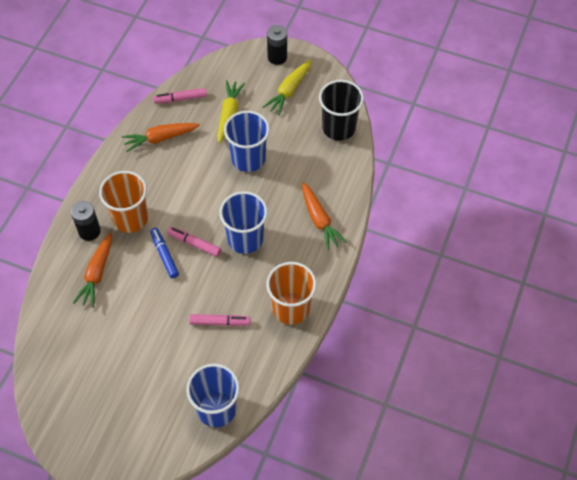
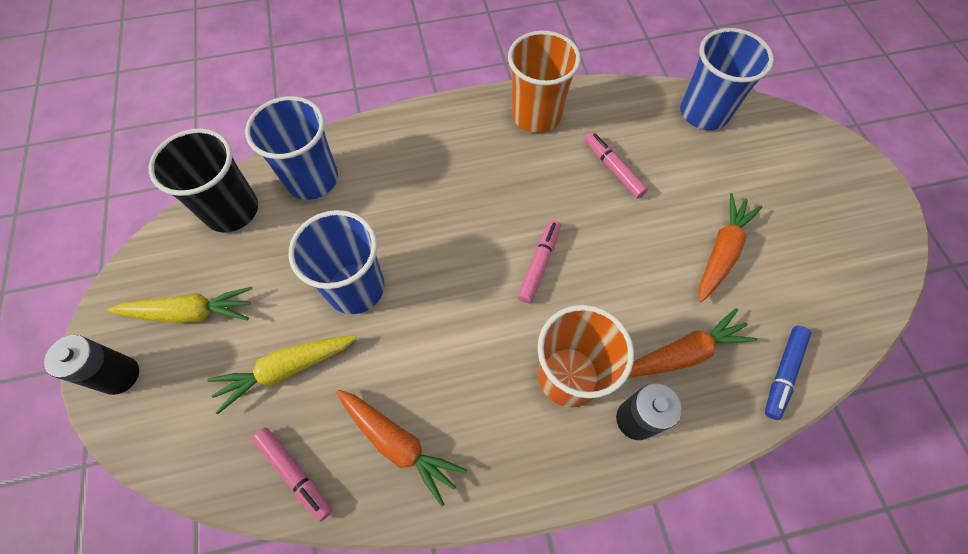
camera: 125 degrees left, 5 degrees up
blue marker [150,228,179,278] -> blue marker moved to [765,326,811,420]
pink marker [167,227,221,257] -> pink marker turned 150 degrees counterclockwise [517,220,561,303]
blue cup [219,191,268,254] -> blue cup moved to [245,96,338,200]
orange carrot [302,182,347,251] -> orange carrot moved to [699,193,762,302]

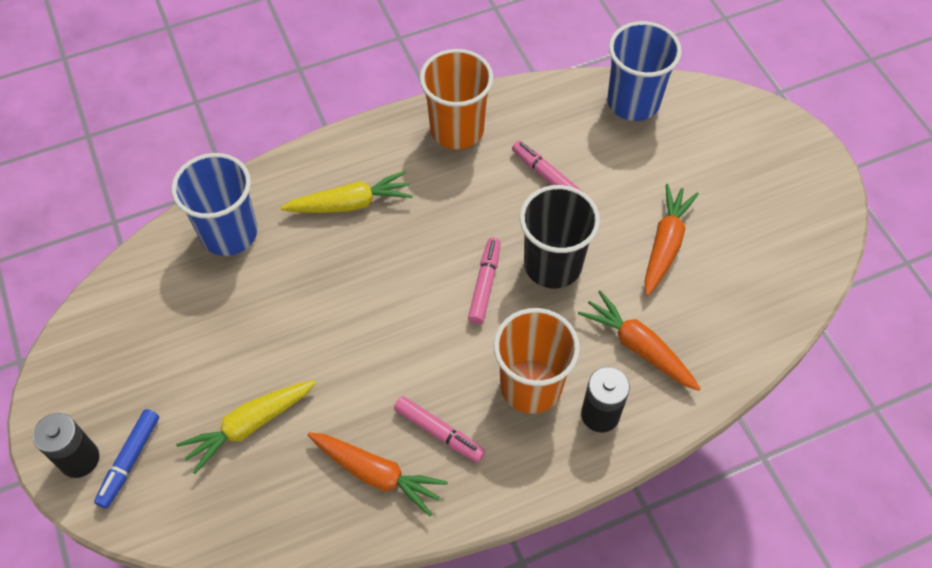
camera: 10 degrees left, 5 degrees down
yellow carrot [107,287,252,323] -> yellow carrot moved to [280,171,413,213]
black cup [149,129,258,233] -> black cup moved to [520,185,600,288]
pink marker [252,428,332,522] -> pink marker moved to [394,396,485,463]
blue cup [288,210,384,314] -> none
orange carrot [628,308,758,377] -> orange carrot turned 105 degrees counterclockwise [578,290,701,391]
blue marker [765,326,811,420] -> blue marker moved to [94,409,159,509]

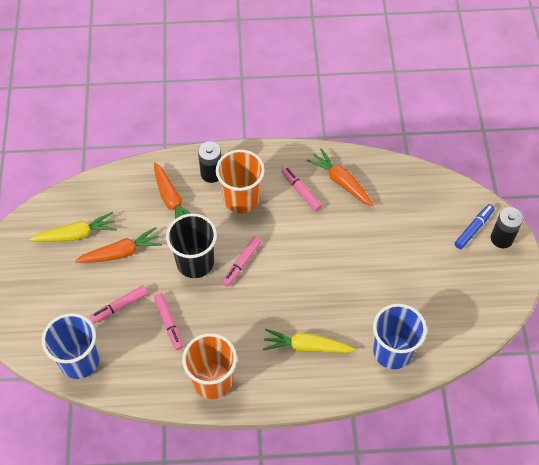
camera: 160 degrees left, 0 degrees up
yellow carrot [176,380,316,474] -> yellow carrot moved to [29,212,117,242]
orange carrot [644,184,699,296] -> orange carrot turned 150 degrees counterclockwise [75,227,162,263]
none -> pink marker [89,285,148,324]

